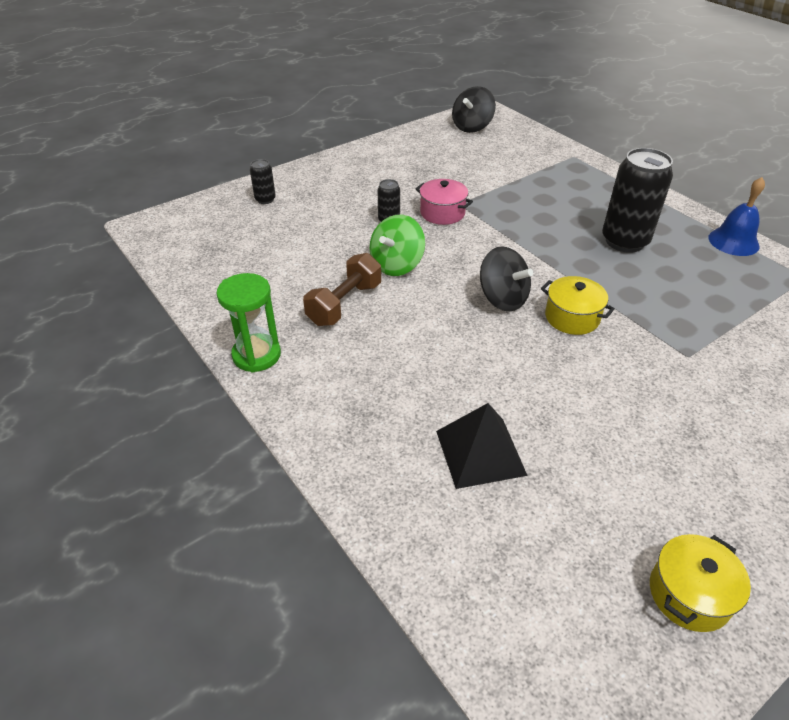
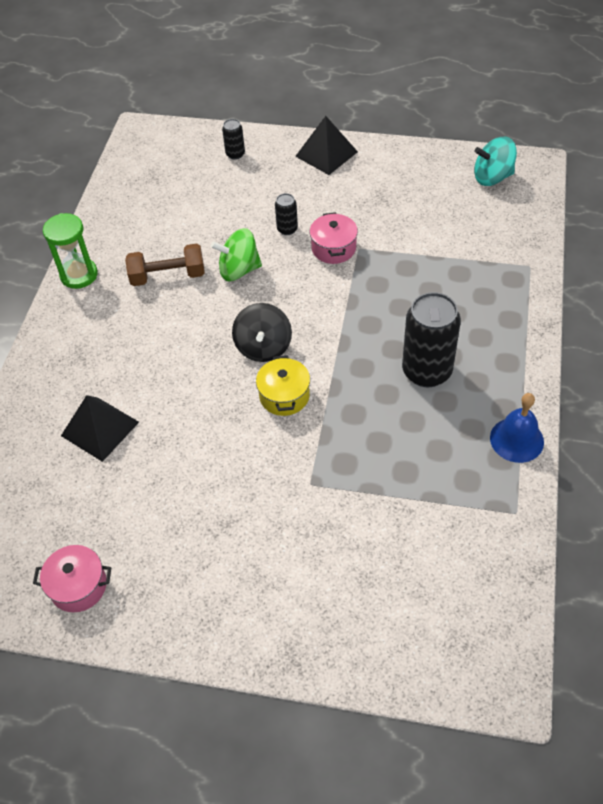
camera: 50 degrees right, 10 degrees up
black spinning top [452,86,496,133] -> turquoise spinning top [474,137,517,186]
yellow pot [650,534,751,632] -> pink pot [33,545,111,612]
none -> black pyramid [295,116,358,175]

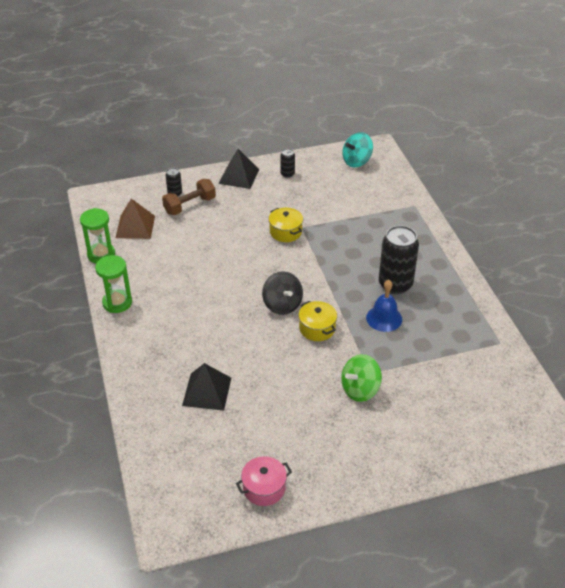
camera: 30 degrees left, 10 degrees down
brown dumbbell [125,244,205,286] -> brown dumbbell moved to [162,179,216,215]
green spinning top [211,228,262,281] -> green spinning top moved to [341,354,382,402]
black can [275,193,298,235] -> black can moved to [280,148,295,178]
pink pot [310,212,358,264] -> yellow pot [269,208,303,242]
blue bell [490,393,544,463] -> blue bell moved to [366,280,402,332]
none -> green hourglass [80,208,115,263]
none -> brown pyramid [116,199,155,239]

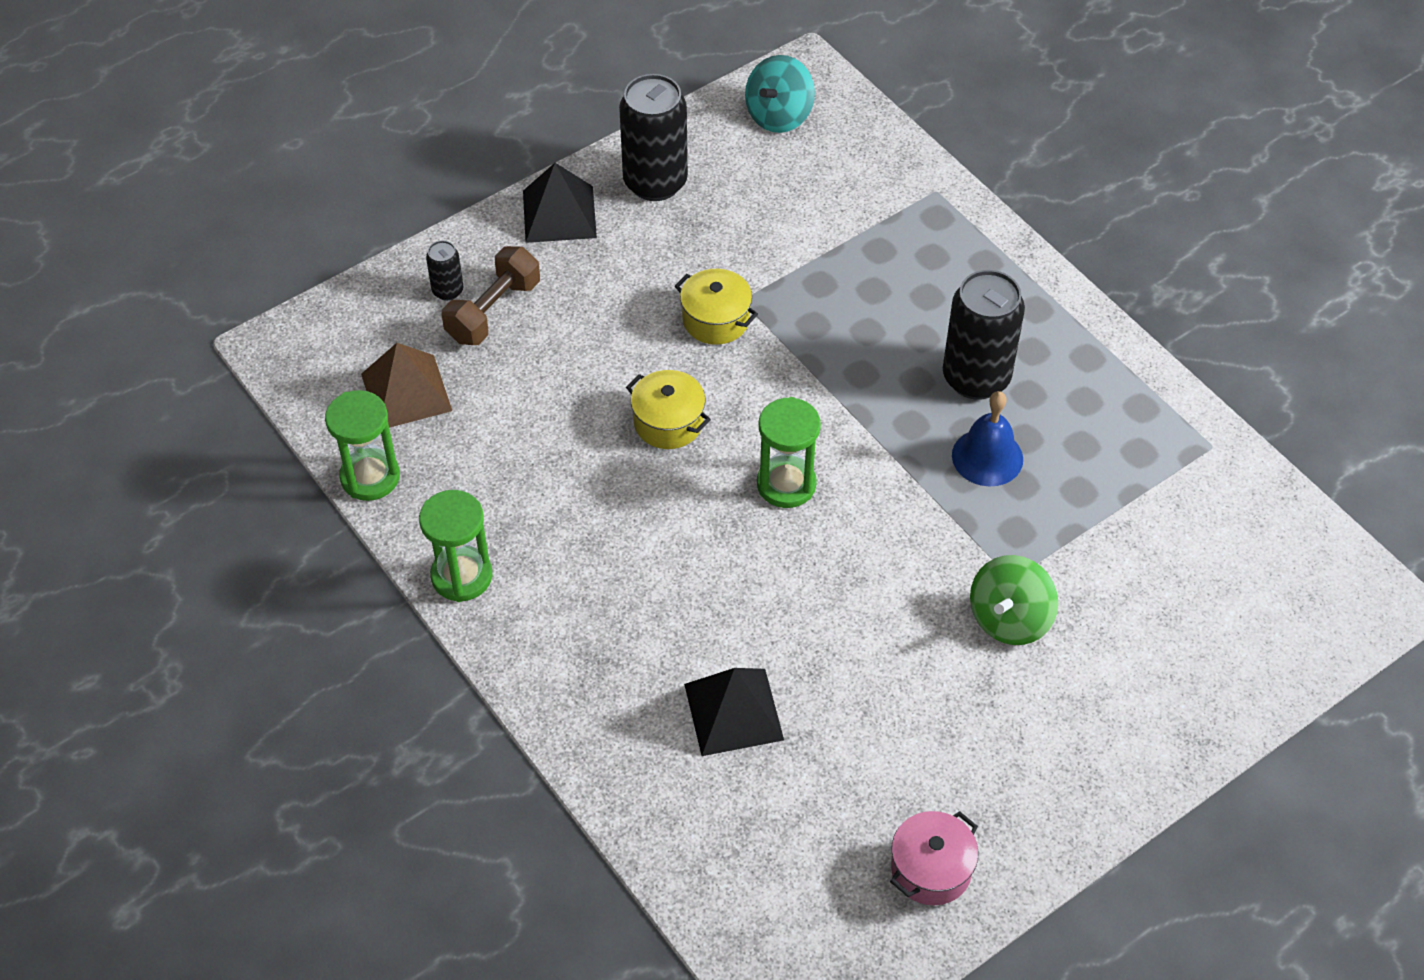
camera: 20 degrees left, 10 degrees up
black spinning top [262,272,303,315] -> green hourglass [757,397,821,508]
black can [280,148,295,178] -> black can [619,74,688,201], size x2.10
yellow pot [298,301,337,341] -> yellow pot moved to [626,370,711,449]

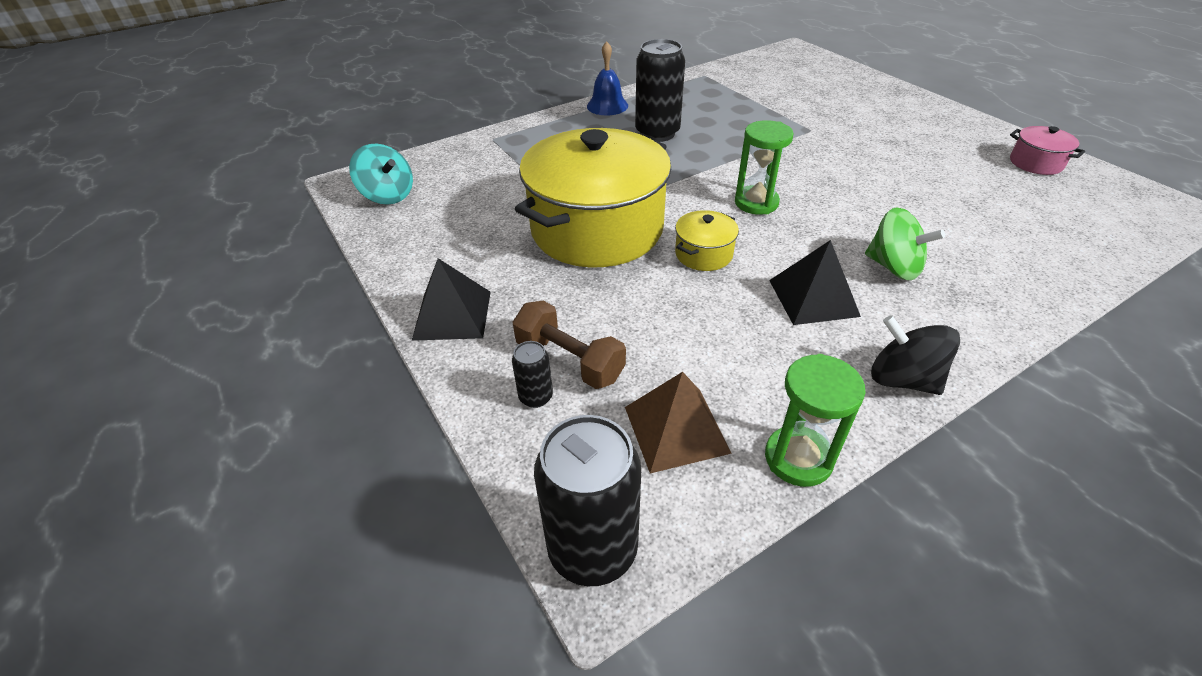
camera: 85 degrees left, 10 degrees down
green hourglass [419,490,492,602] -> black spinning top [871,315,960,395]
black can [619,74,688,201] -> black can moved to [534,415,641,586]
yellow pot [675,269,758,345] -> yellow pot [515,128,671,267], size x2.42
black pyramid [684,668,784,756] -> black pyramid moved to [769,240,861,325]
blue bell [952,391,1023,487] -> blue bell moved to [587,41,628,115]
green spinning top [970,555,1058,645] -> green spinning top moved to [865,207,945,280]

